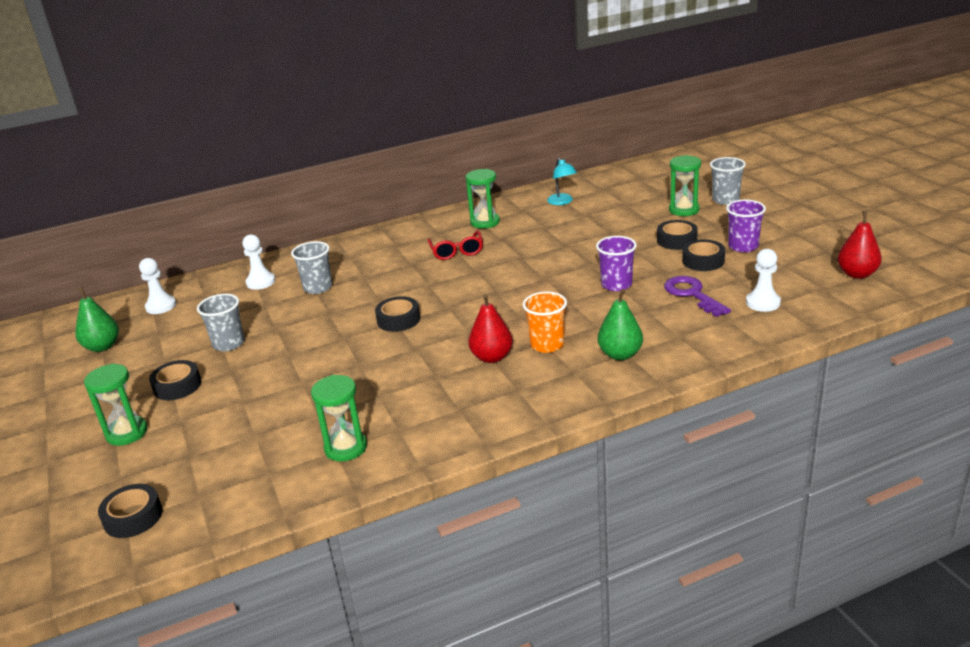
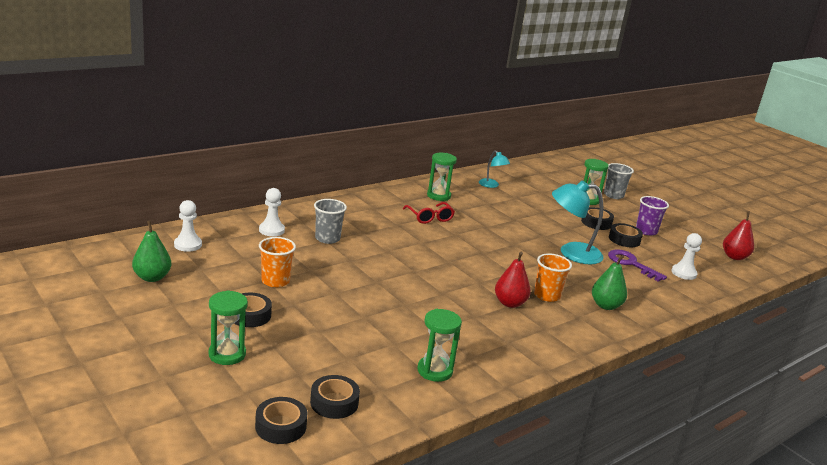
camera: 20 degrees left, 5 degrees down
grey cup [197,294,245,351] -> orange cup [259,237,296,288]
black tape [375,296,420,332] -> black tape moved to [310,375,360,419]
purple cup [596,236,637,291] -> turquoise lamp [552,180,604,264]

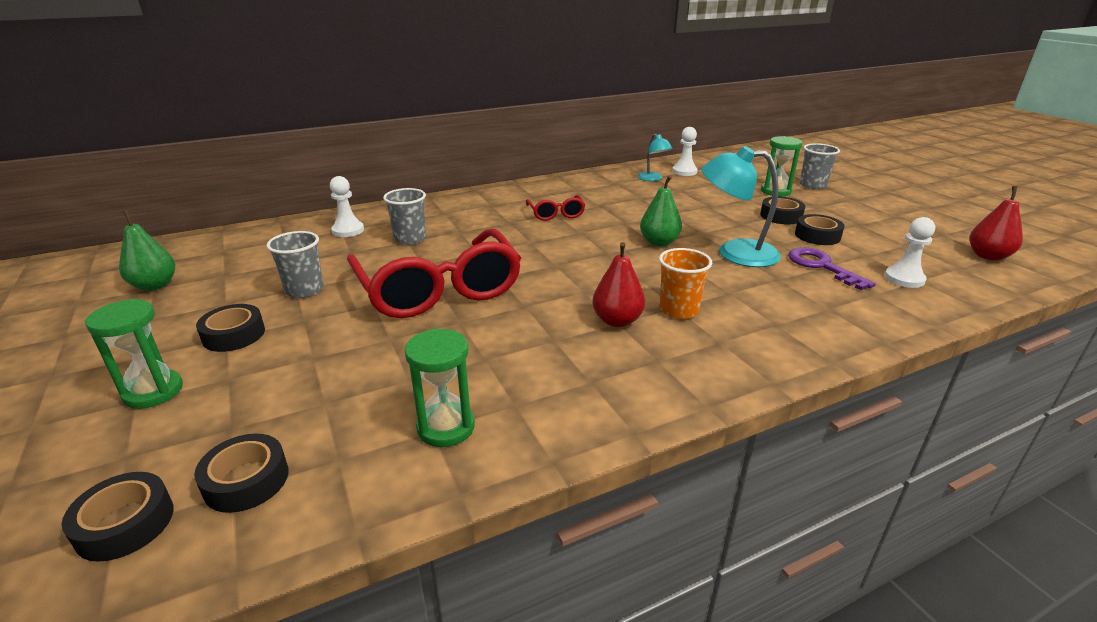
camera: 15 degrees right, 5 degrees up
white pawn [174,200,202,252] -> white pawn moved to [672,127,698,176]
orange cup [259,237,296,288] -> grey cup [267,231,324,298]
green hourglass [427,153,457,201] -> none
green pear [592,255,627,310] -> green pear moved to [640,176,682,246]
purple cup [636,196,669,236] -> none
none -> red glasses [347,229,521,318]

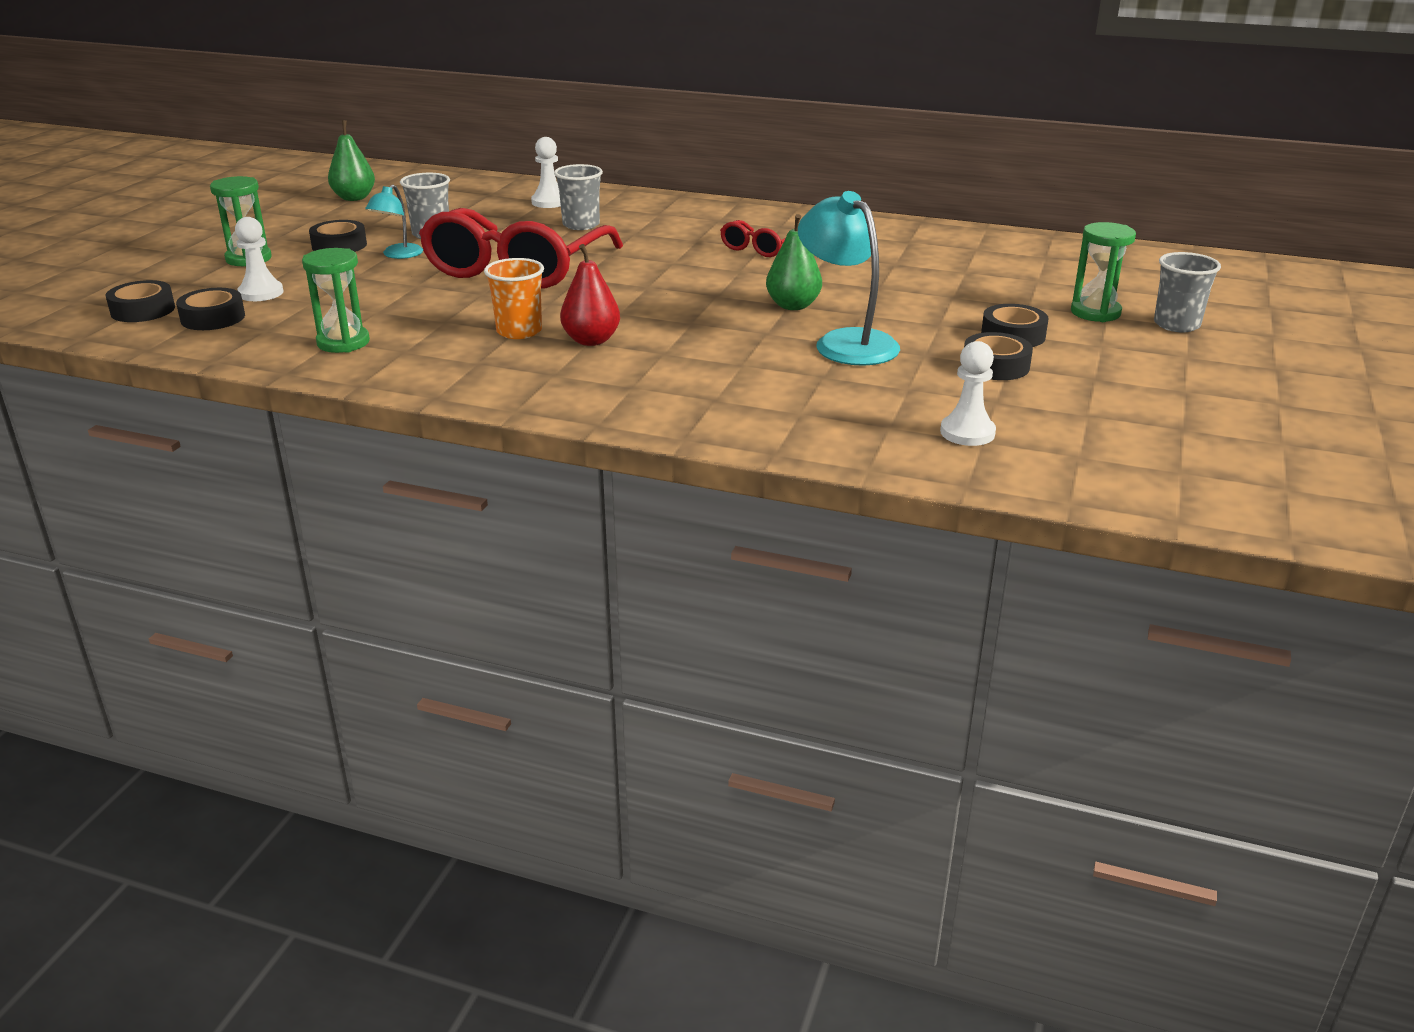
camera: 45 degrees right, 0 degrees up
turquoise lamp [638,134,673,181] -> turquoise lamp moved to [365,185,423,259]
orange cup [659,248,712,319] -> orange cup moved to [484,258,544,339]
white pawn [672,127,698,176] -> white pawn moved to [235,217,283,301]
purple key [788,247,876,290] -> none
red pear [969,186,1023,261] -> none

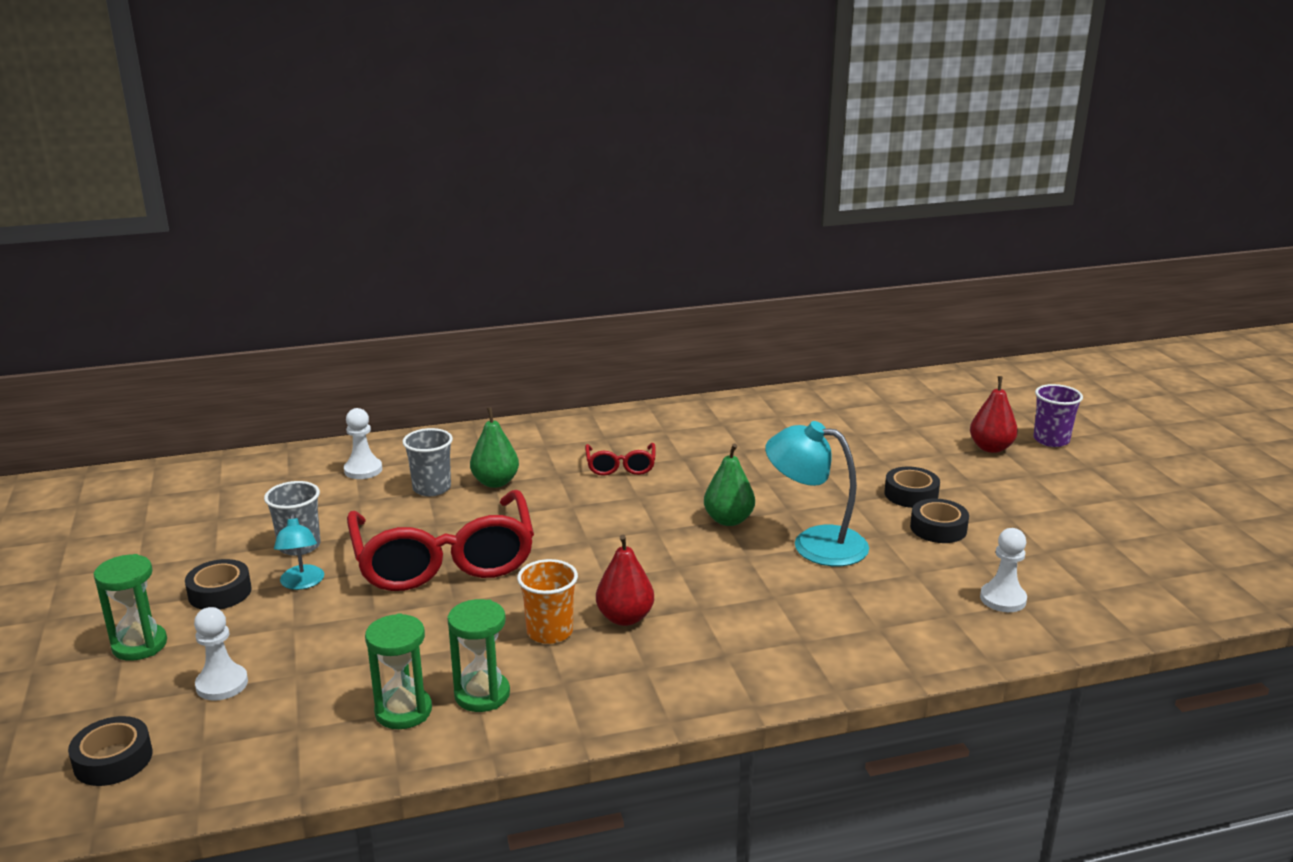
camera: 35 degrees left, 5 degrees down
black tape [176,288,245,330] -> none
green pear [328,120,375,201] -> green pear moved to [470,407,519,488]
green hourglass [1071,222,1136,322] -> green hourglass moved to [448,599,510,712]
grey cup [1154,252,1221,332] -> red pear [970,376,1018,453]
none -> purple cup [1033,384,1083,447]

